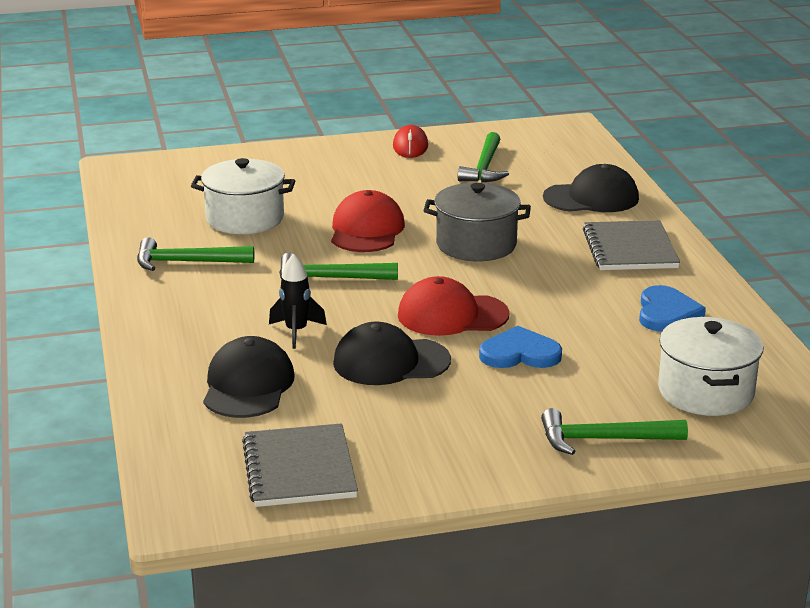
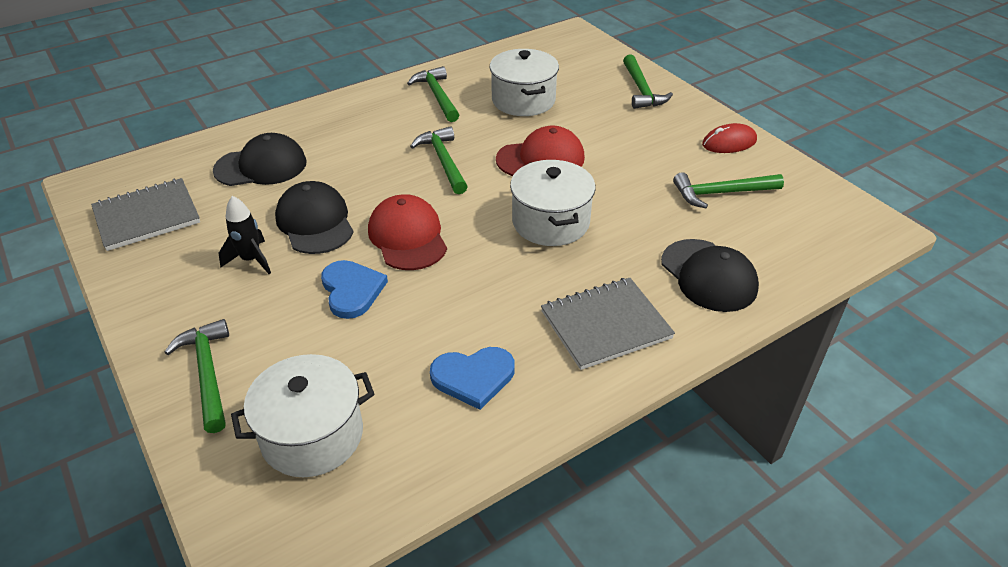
camera: 70 degrees right, 15 degrees up
black rocket [269,254,327,349] -> black rocket moved to [218,196,271,274]
grey pot [424,183,531,261] -> white pot [510,160,596,246]
none -> green hammer [623,54,673,109]

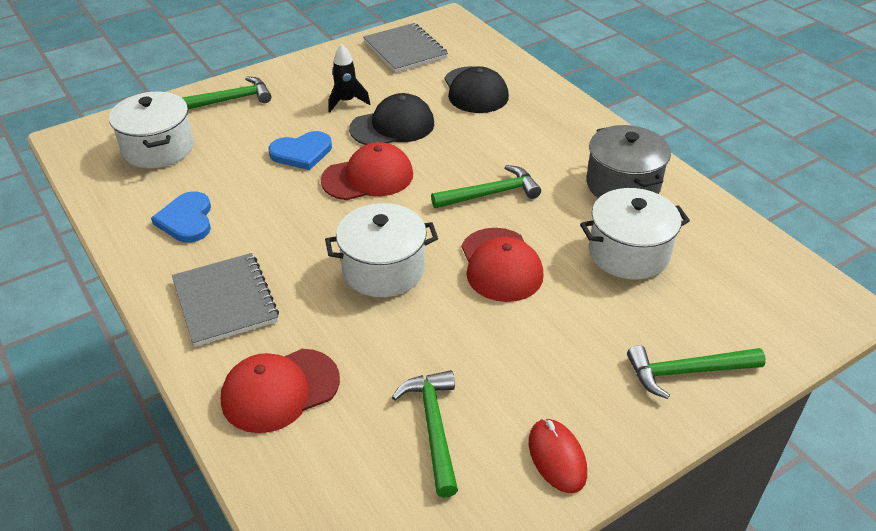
camera: 90 degrees right, 0 degrees up
green hammer [407,66,459,122] -> grey pot [586,125,671,198]
black cap [661,239,759,312] -> red cap [221,349,340,433]

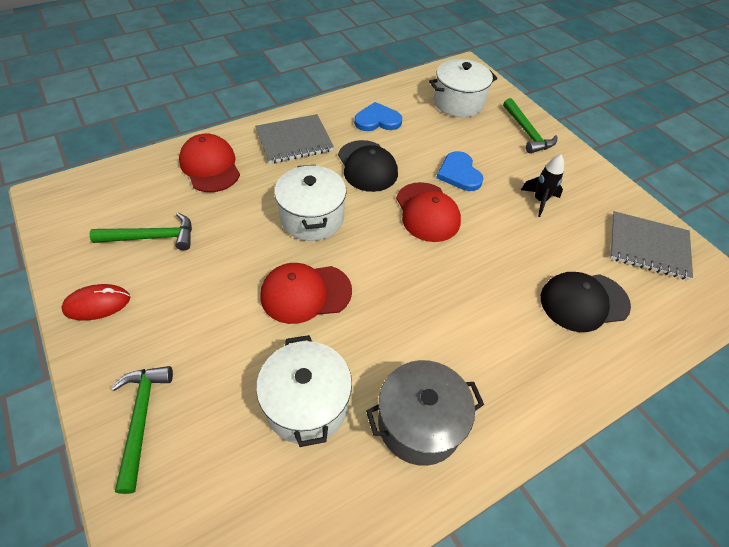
camera: 90 degrees right, 10 degrees up
black cap [349,93,434,145] -> black cap moved to [338,140,398,192]
grey notebook [363,23,448,73] -> grey notebook turned 45 degrees clockwise [610,211,693,280]
green hammer [431,165,541,208] -> none

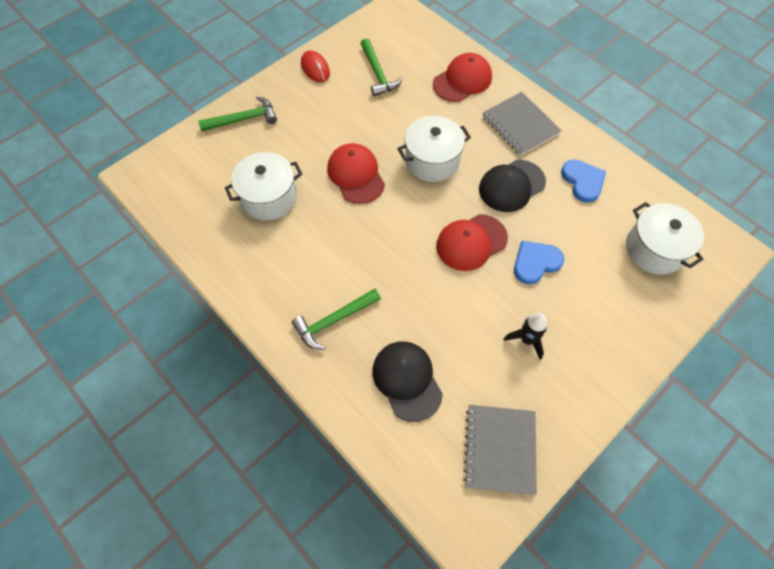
camera: 80 degrees right, 10 degrees up
grey pot [366,360,484,466] -> none
green hammer [503,98,557,153] -> green hammer moved to [292,289,381,350]

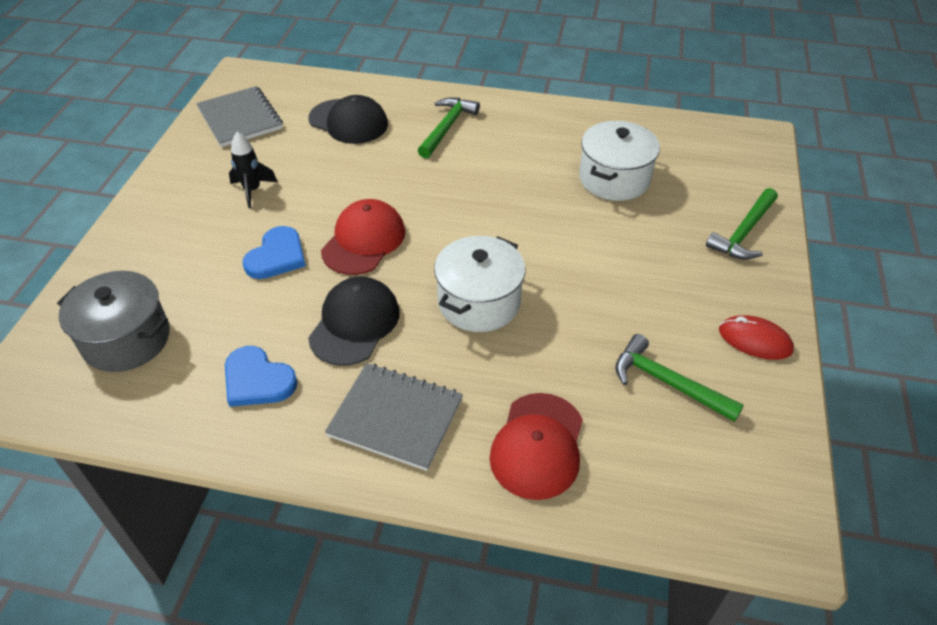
camera: 145 degrees right, 15 degrees down
red cap [327,143,385,204] -> none
white pot [626,202,704,275] -> grey pot [57,271,170,372]

